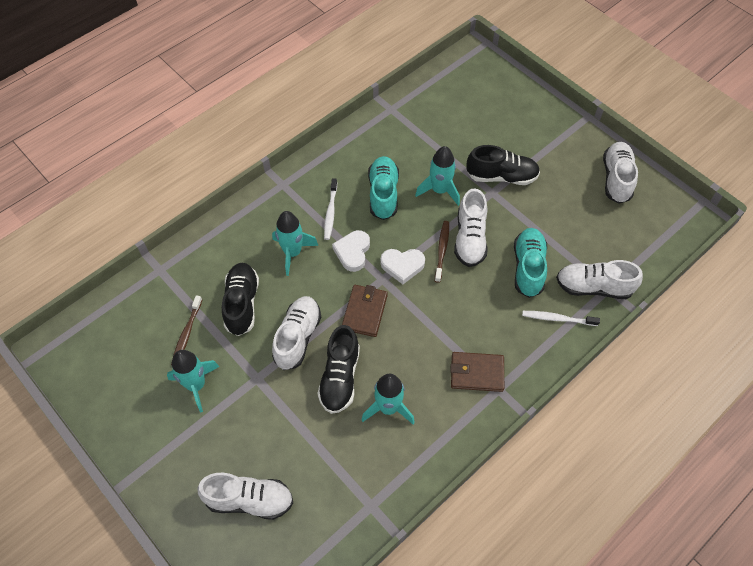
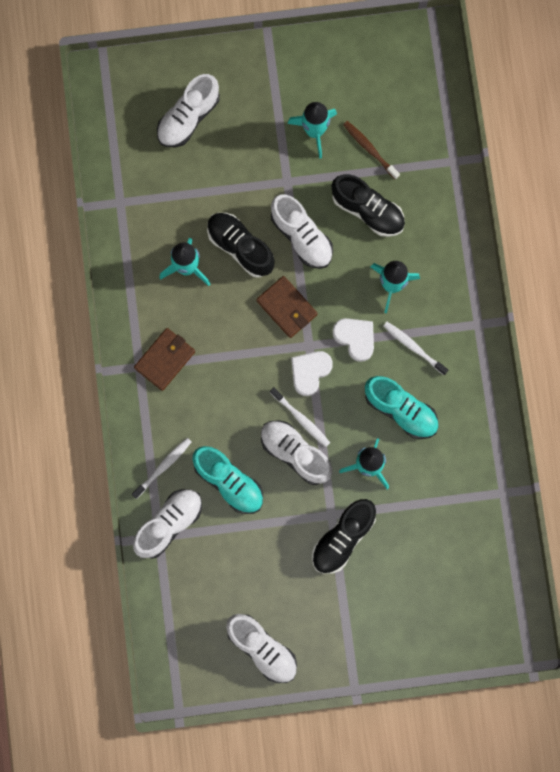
camera: 125 degrees right, 20 degrees up
brown toothbrush [435,221,449,283] -> white toothbrush [270,387,330,447]

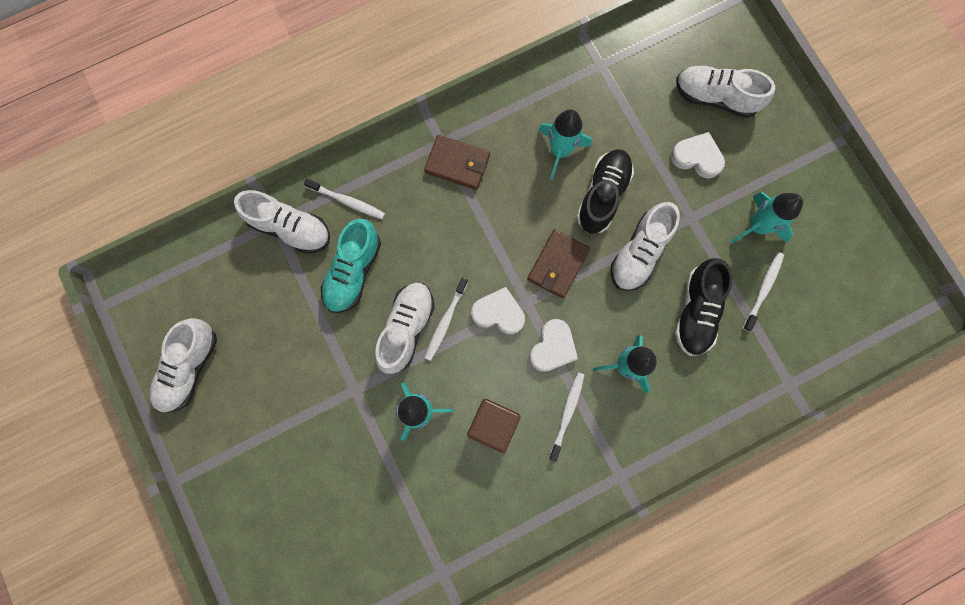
camera: 70 degrees right, 0 degrees up
black shoe [312,499,376,574] -> none
brown toothbrush [343,121,400,180] -> white toothbrush [743,252,784,331]
turquoise shoe [365,376,439,439] -> brown cube [467,399,521,453]
none -> white heart [671,132,725,178]

